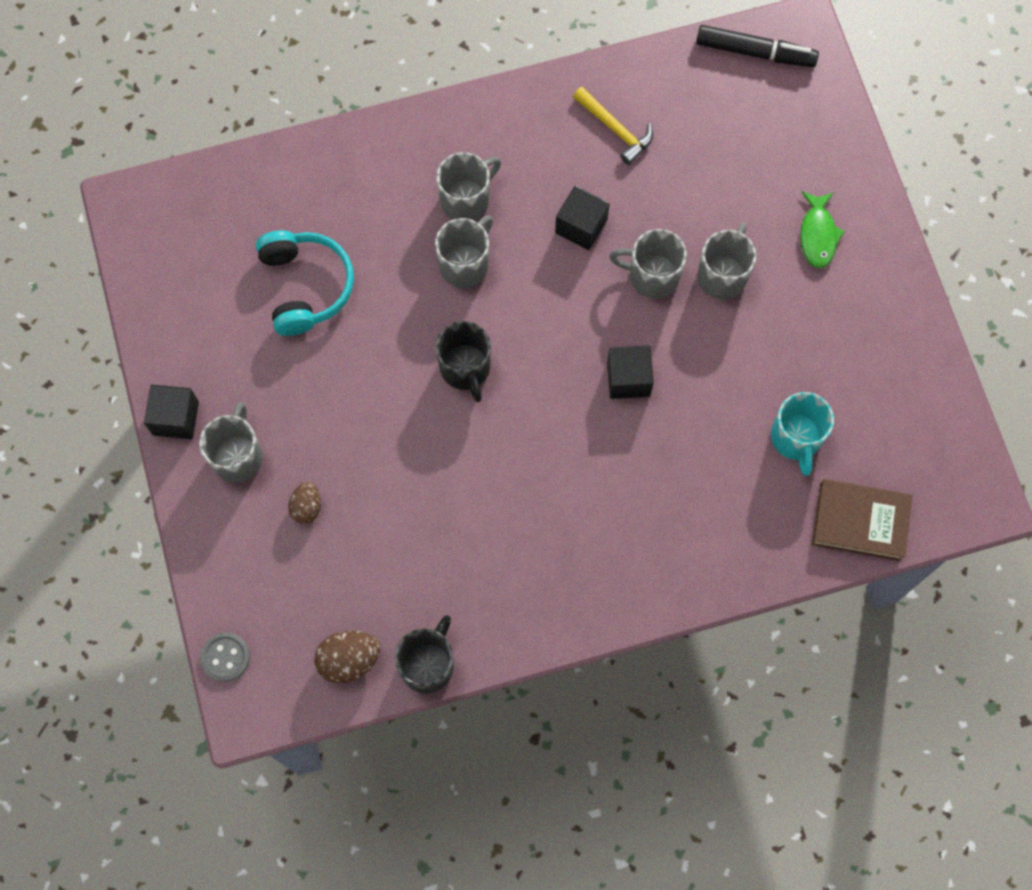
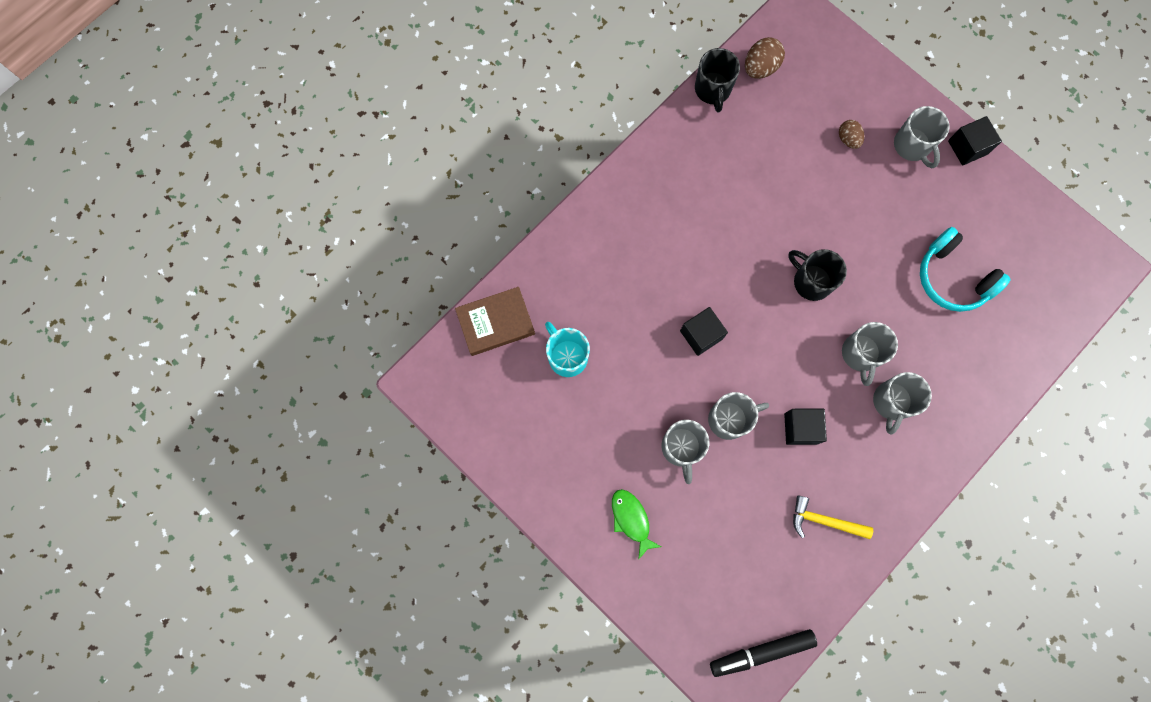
camera: 150 degrees right, 5 degrees up
grey button [200,632,250,682] -> none

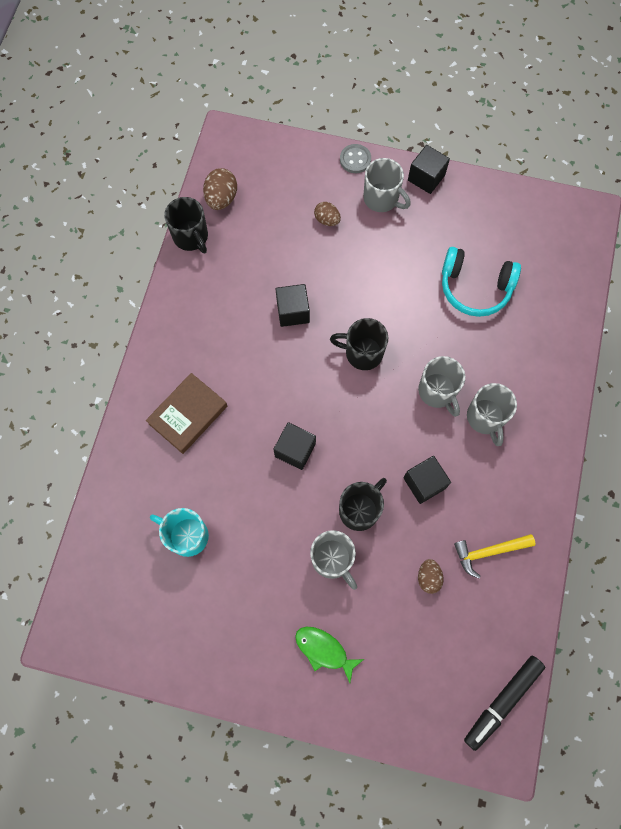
camera: 30 degrees left, 5 degrees down
brown book [455,287,535,356] -> brown book moved to [146,373,227,454]
grey mug [708,392,769,440] -> black mug [339,478,387,531]
none -> black cube [276,284,310,327]
none -> grey button [340,144,371,173]
none -> brown egg [418,559,444,594]

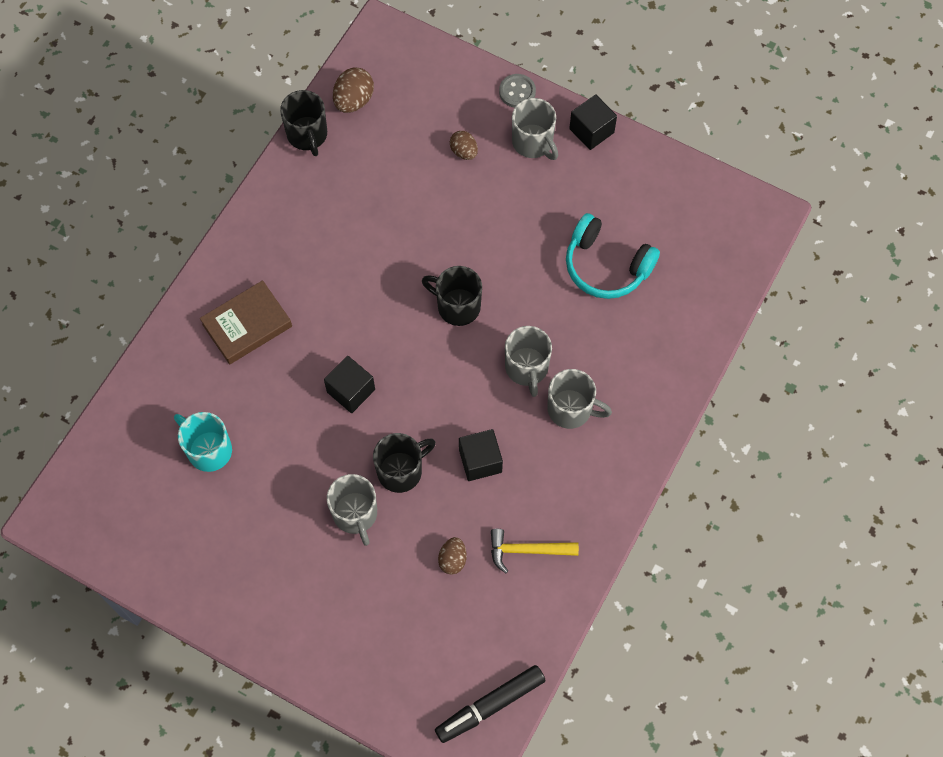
camera: 15 degrees right, 5 degrees down
black cube [276,284,310,327] -> none
green fish [295,627,364,683] -> none
grey mug [467,383,517,446] -> grey mug turned 75 degrees counterclockwise [547,369,612,429]

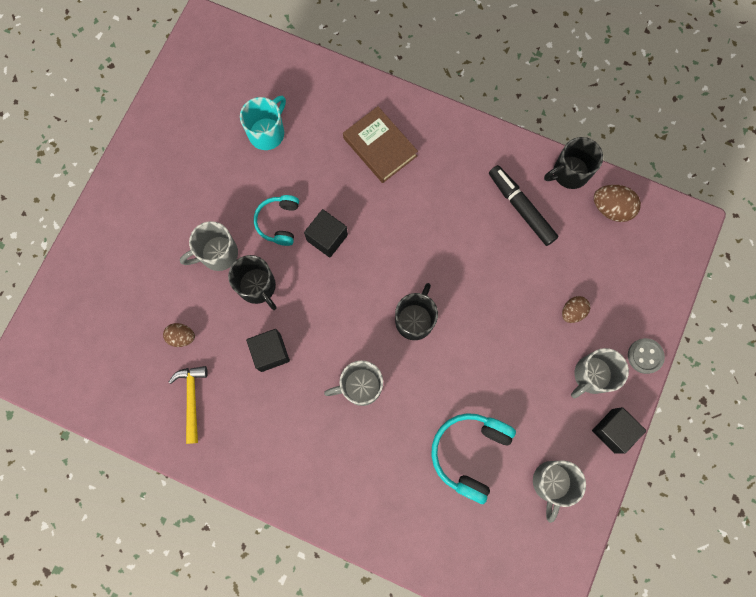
camera: 85 degrees right, 10 degrees up
black marker [435,665,546,743] -> black marker moved to [489,165,559,246]
grey mug [547,369,612,429] -> grey mug moved to [533,460,586,523]
none -> turquoise headphones [254,195,299,246]

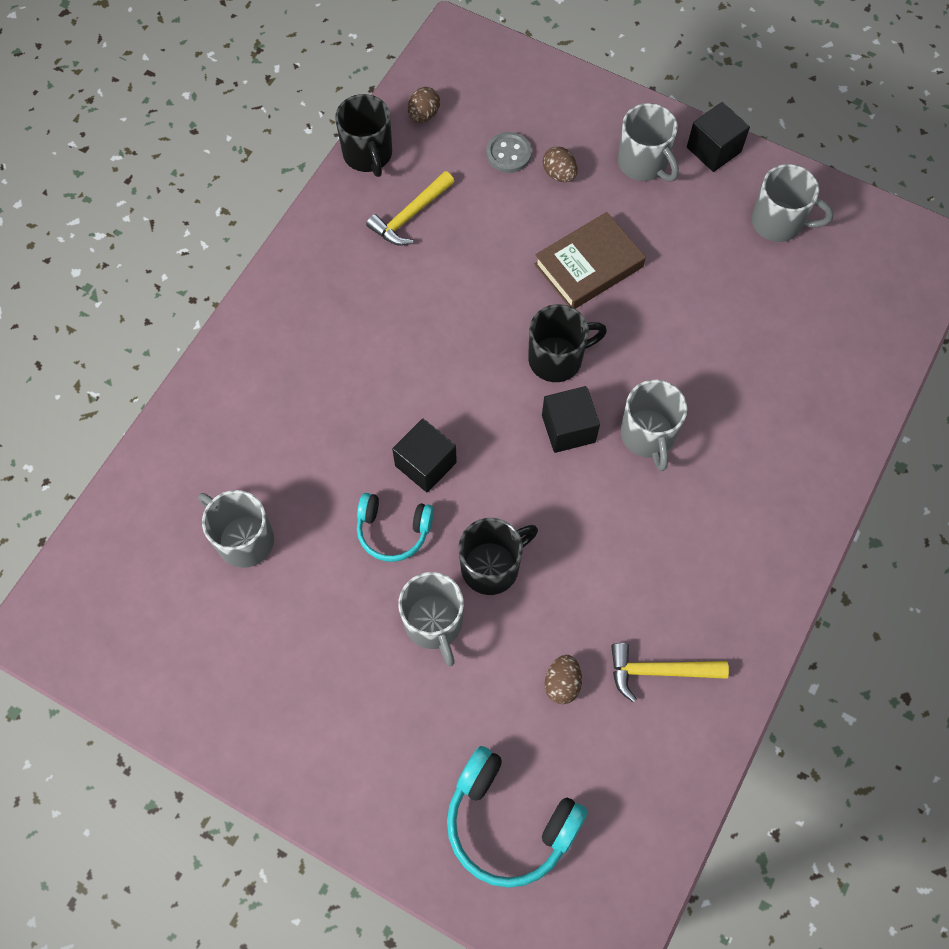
camera: 85 degrees left, 10 degrees down
turquoise mug [240,96,286,150] -> grey mug [198,490,274,568]
black cube [246,329,290,372] -> black cube moved to [542,386,600,453]
brown book [343,106,418,183] -> brown book moved to [534,212,646,309]
black mug [395,283,438,340] -> black mug turned 135 degrees clockwise [528,304,607,382]
turquoise headphones [431,413,516,504] -> turquoise headphones moved to [447,746,587,888]
black marker [489,165,559,246] -> yellow hammer [366,171,455,246]
brown egg [594,185,641,222] -> brown egg [408,87,440,123], size x0.66
grey button [628,338,665,374] -> grey button moved to [486,132,532,173]

